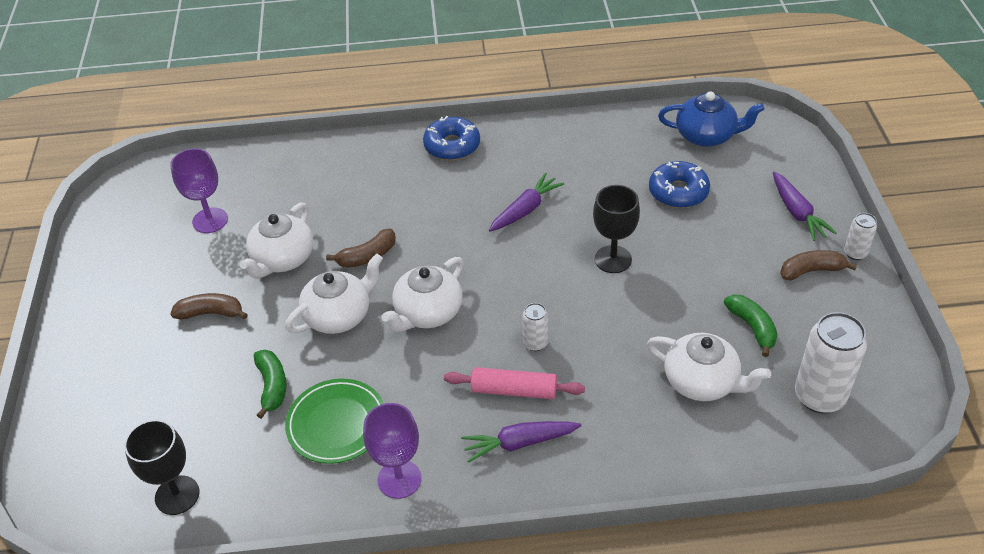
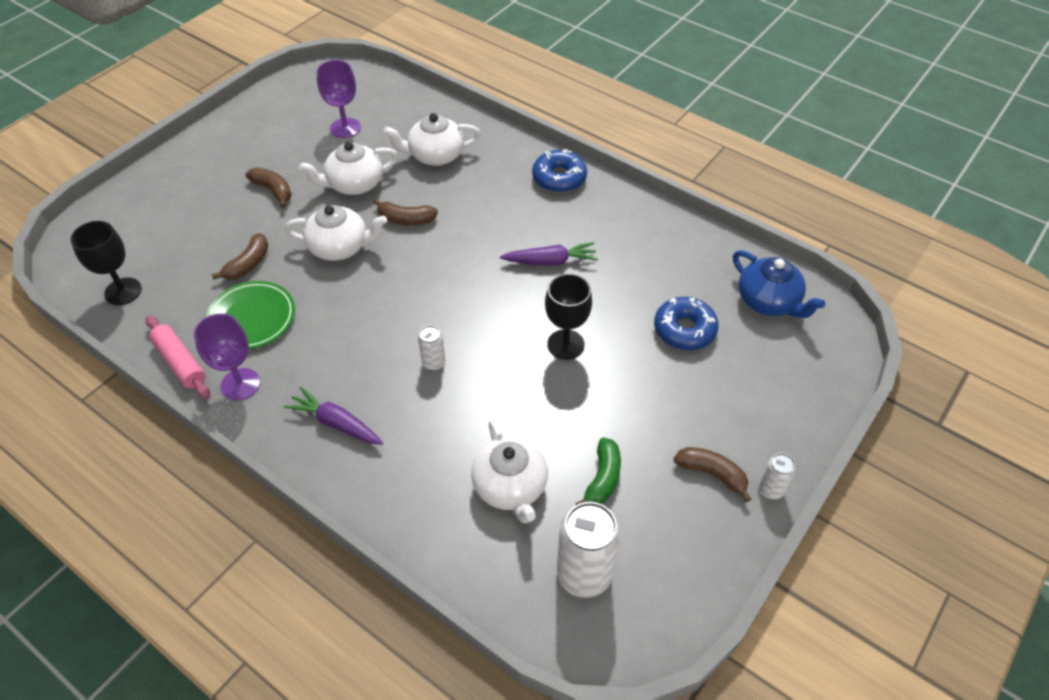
camera: 40 degrees right, 5 degrees up
green banana [254,350,287,419] -> brown banana [212,233,268,280]
white teapot [382,257,464,332] -> white teapot moved to [383,113,481,166]
pink rolling pin [444,367,585,399] -> pink rolling pin moved to [146,315,210,400]
purple carrot [773,171,837,241] -> none

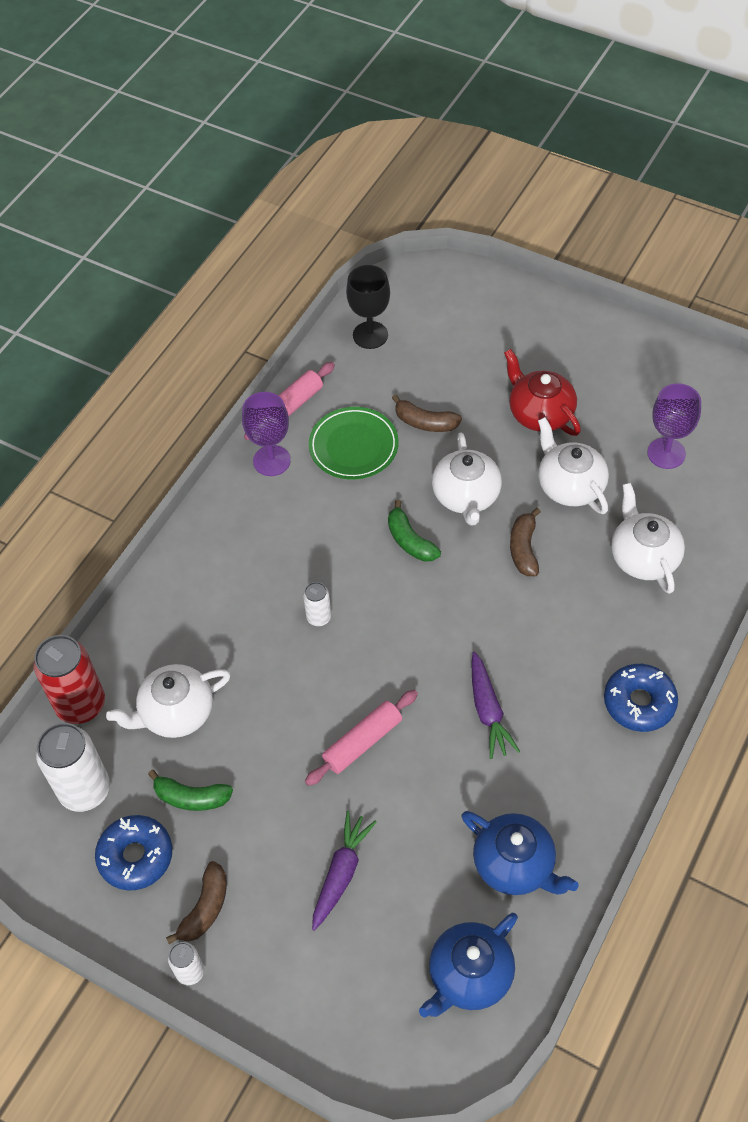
camera: 85 degrees right, 5 degrees up
brown banana [246,167,292,208] -> red teapot [504,349,581,436]
purple carrot [284,387,383,445] -> purple carrot moved to [312,811,376,931]
black goblet [545,274,592,360] -> pink rolling pin [305,690,418,786]
blue donut [654,297,719,350] -> blue donut moved to [95,815,172,891]
none -> red can [34,635,105,724]
none -> green banana [388,500,441,562]
none -> blue teapot [461,811,579,895]

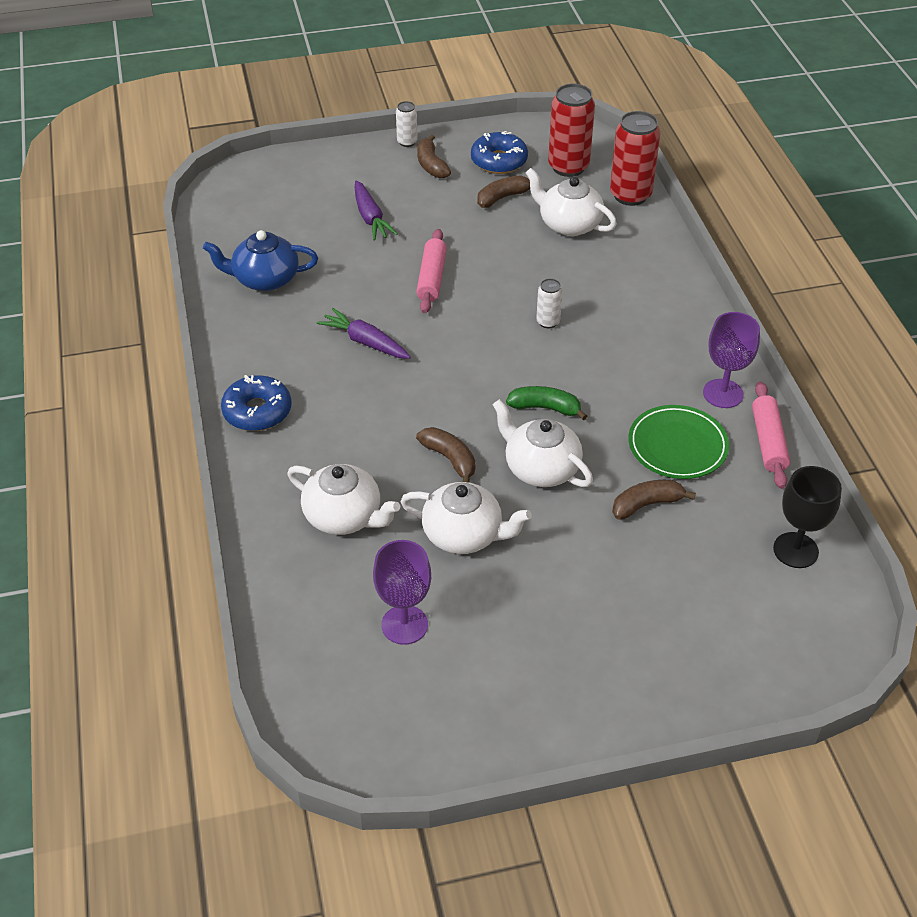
camera: 135 degrees right, 10 degrees down
white can [36,723,110,812] -> red can [548,84,595,177]
white teapot [106,664,231,738] -> white teapot turned 75 degrees counterclockwise [526,168,617,236]
green banana [148,770,233,811] -> brown banana [477,175,530,208]
blue teapot [419,913,518,1018] -> none
red teapot [504,349,581,436] -> none

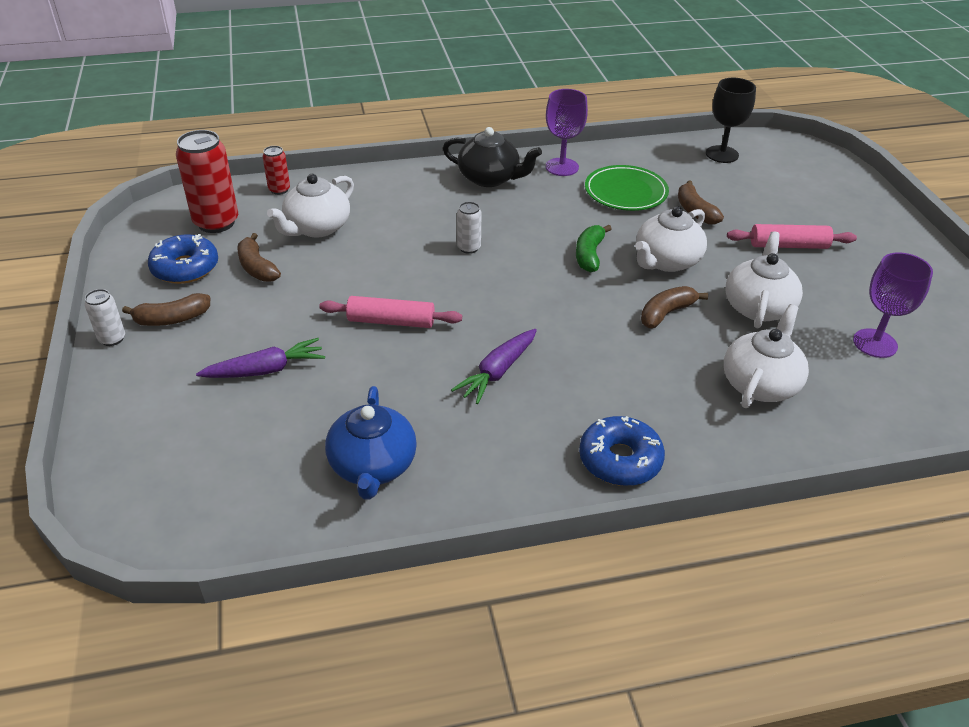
camera: 90 degrees left, 5 degrees down
red can [610,111,660,206] -> red can [263,146,290,195], size x0.51
pink rolling pin [752,381,790,489] -> pink rolling pin moved to [727,224,857,249]
none -> black teapot [443,127,542,187]

